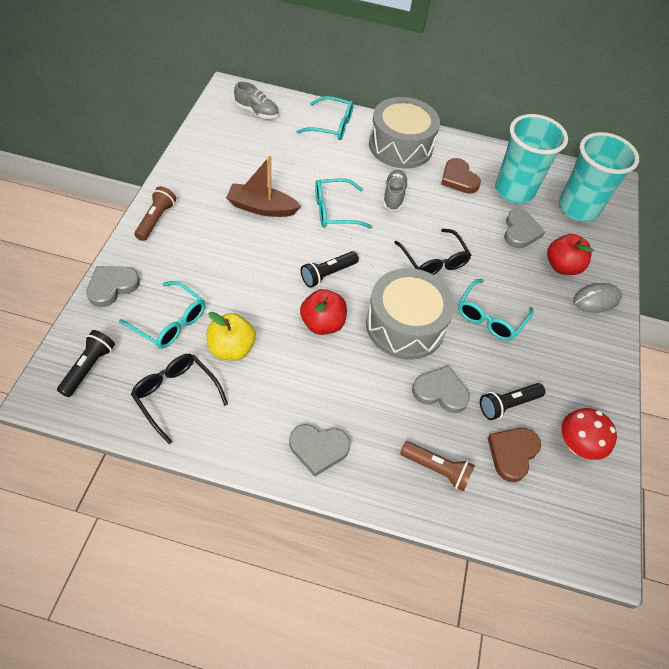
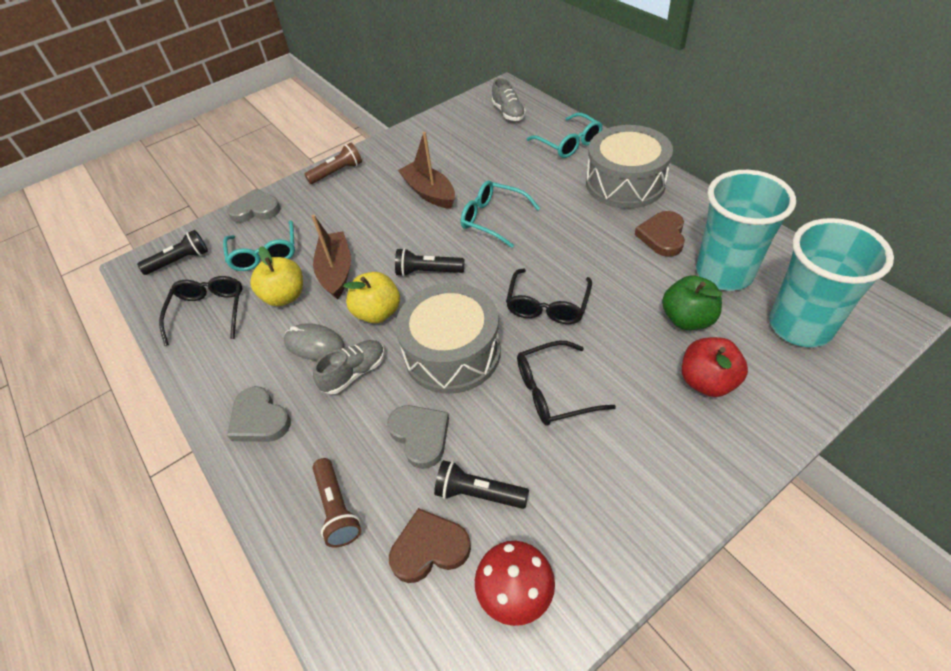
camera: 50 degrees right, 5 degrees down
red apple [300,289,347,335] -> yellow apple [343,272,400,323]
grey shoe [383,170,408,211] -> grey shoe moved to [313,340,385,395]
turquoise glasses [458,279,533,341] -> black glasses [517,341,616,425]
grey heart [504,209,546,248] -> green apple [662,275,722,330]
grey mouse [573,283,622,313] -> grey mouse moved to [284,323,344,360]
none -> brown boat [312,214,351,300]

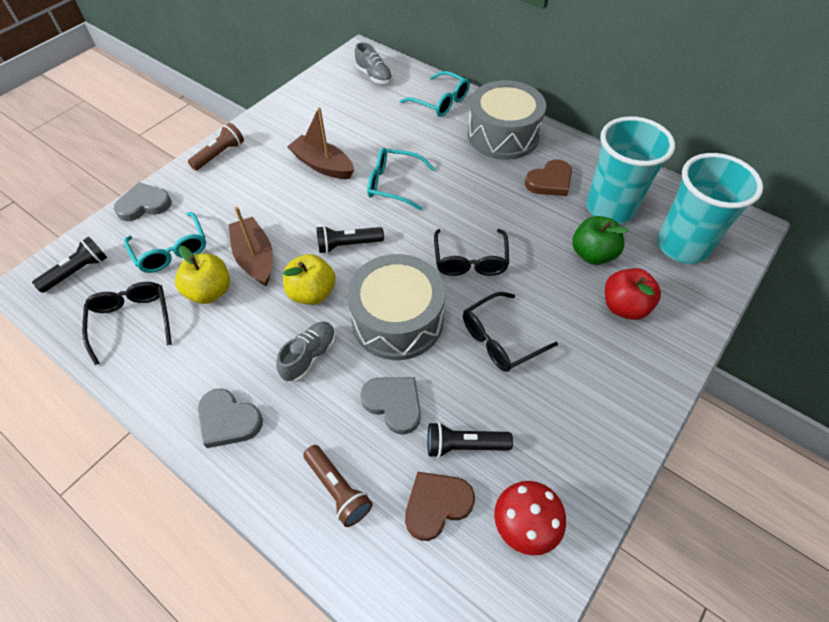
camera: 20 degrees left, 5 degrees up
grey mouse [284,323,344,360] -> none
brown heart [635,211,685,257] -> brown heart turned 120 degrees counterclockwise [525,159,572,196]

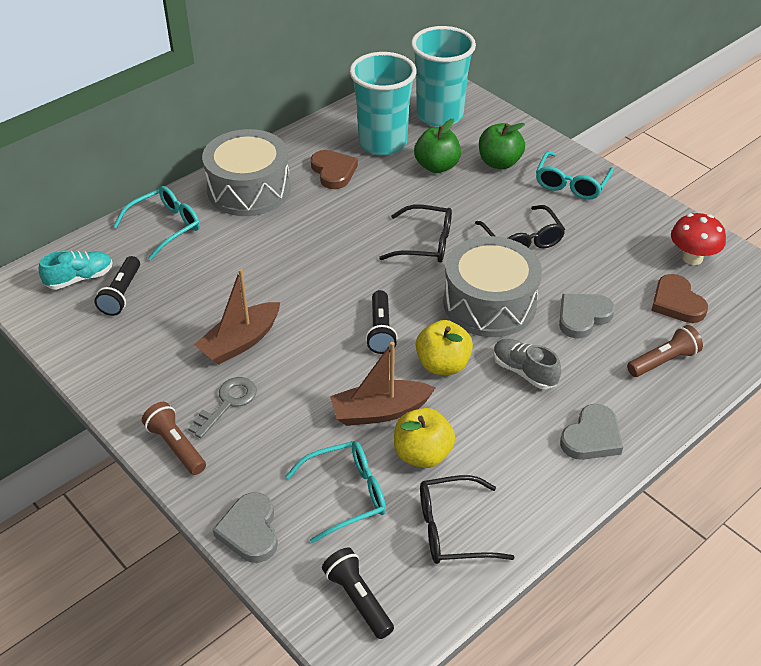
camera: 80 degrees left, 10 degrees down
grey shoe [355,42,392,84] -> turquoise shoe [39,250,113,290]
turquoise glasses [367,148,435,211] -> turquoise glasses moved to [536,151,614,200]
black flashlight [428,422,513,458] -> black flashlight moved to [94,256,140,316]
red apple [605,268,661,320] -> green apple [479,123,525,169]
none -> grey key [188,377,257,438]

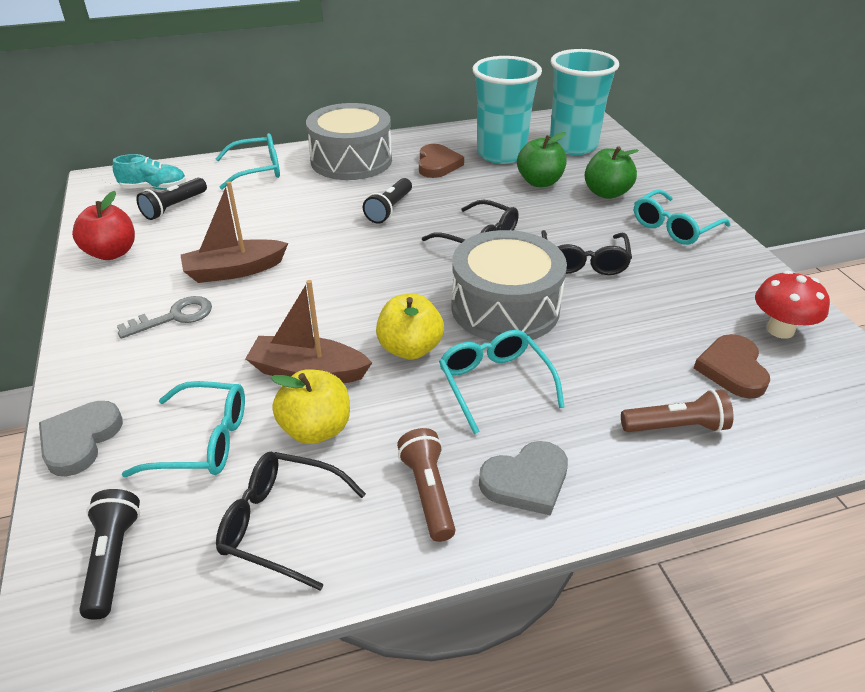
camera: 25 degrees right, 5 degrees down
brown flashlight [142,402,206,475] -> brown flashlight moved to [397,428,455,542]
black flashlight [366,290,398,354] -> black flashlight moved to [363,178,412,224]
grey shoe [494,339,561,389] -> turquoise glasses [439,330,565,434]
grey heart [559,294,615,339] -> none
none -> red apple [72,191,135,260]

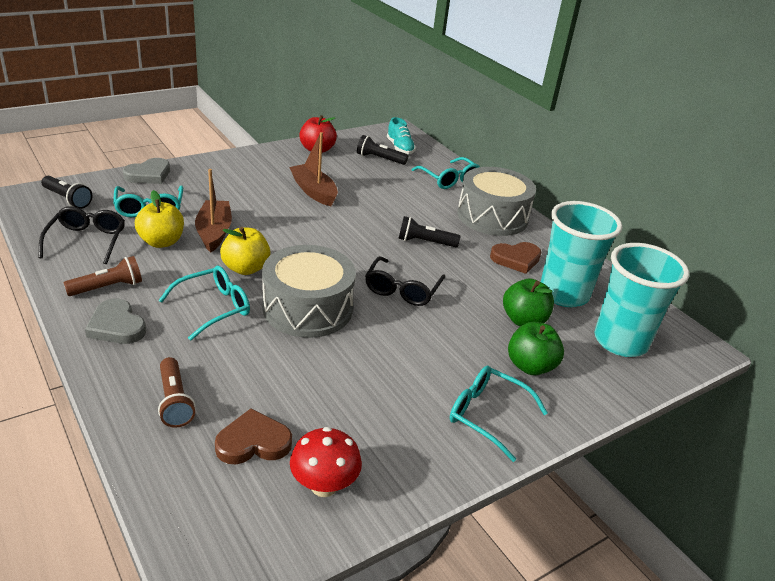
camera: 70 degrees right, 5 degrees down
grey heart [39,401,123,476] -> grey heart turned 135 degrees clockwise [123,158,170,184]
black flashlight [79,489,140,620] -> black flashlight turned 60 degrees clockwise [41,176,92,209]
grey key [117,296,212,339] -> none
black glasses [541,230,632,275] -> none

